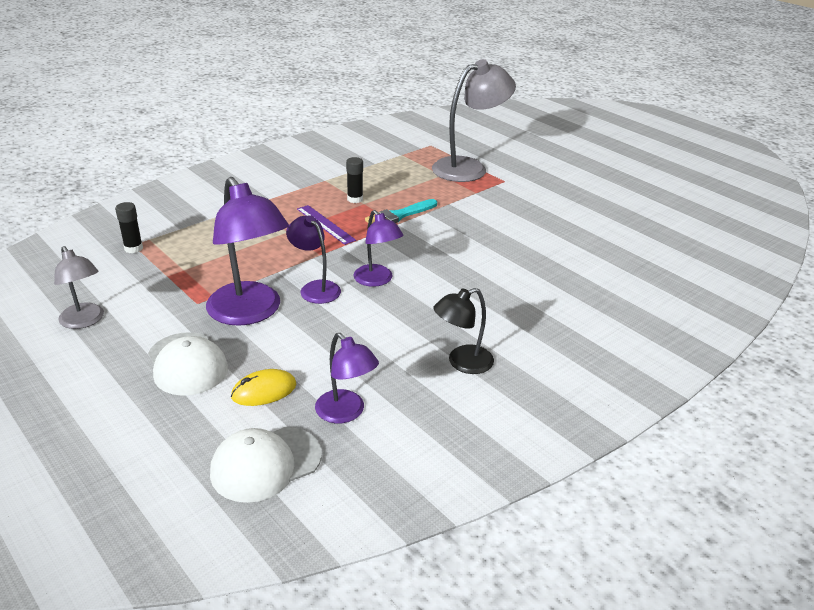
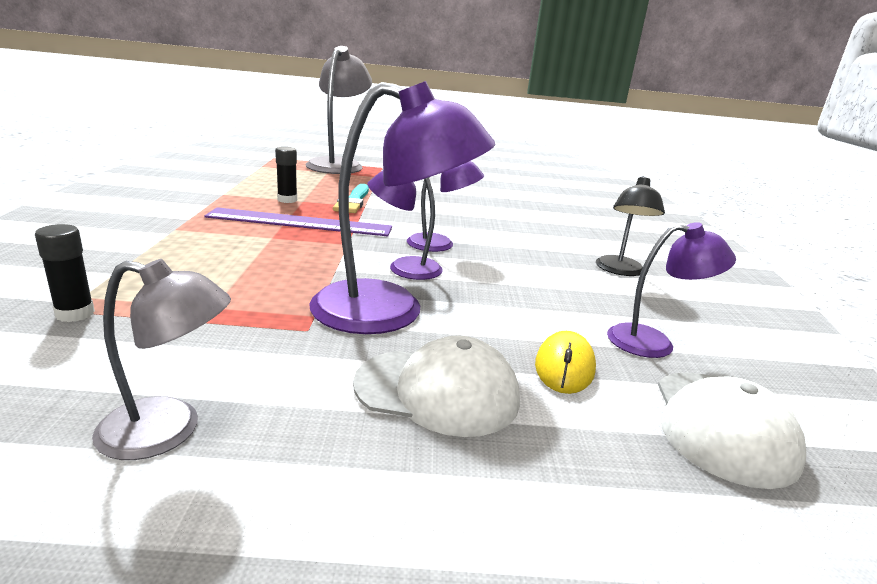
camera: 50 degrees left, 10 degrees down
purple ruler [297,205,356,245] -> purple ruler [204,207,392,236], size x1.63

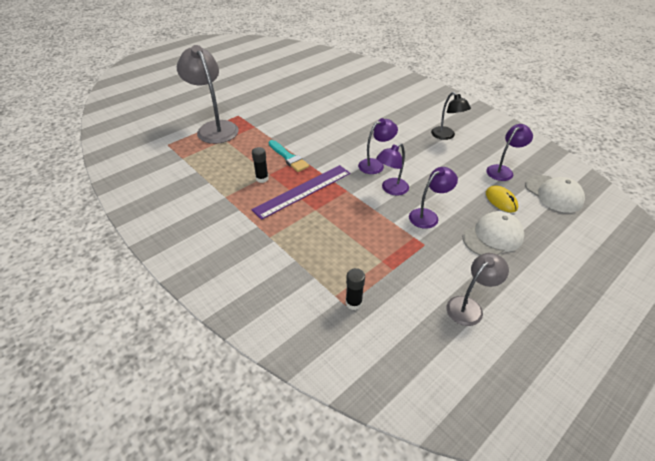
camera: 40 degrees left, 20 degrees up
purple lamp [309,81,496,334] -> purple lamp [409,167,458,229], size x0.57

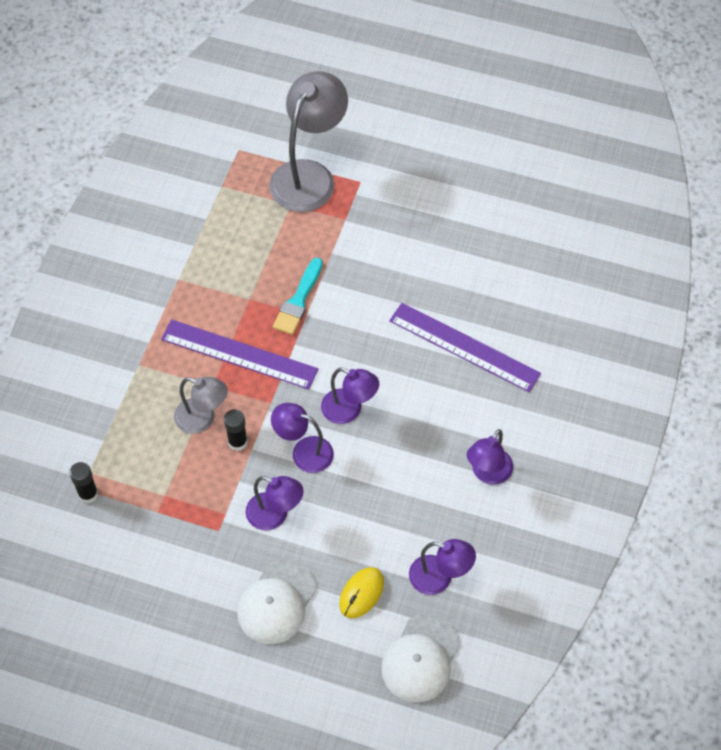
camera: 60 degrees right, 15 degrees up
black glue stick [252,147,269,183] -> black glue stick moved to [224,409,248,451]
black lamp [431,92,471,140] -> purple lamp [467,429,513,485]
grey lamp [446,253,509,326] -> grey lamp moved to [174,377,228,434]
white cap [462,211,524,255] -> white cap turned 90 degrees clockwise [237,560,316,644]
none -> purple ruler [389,303,541,392]

